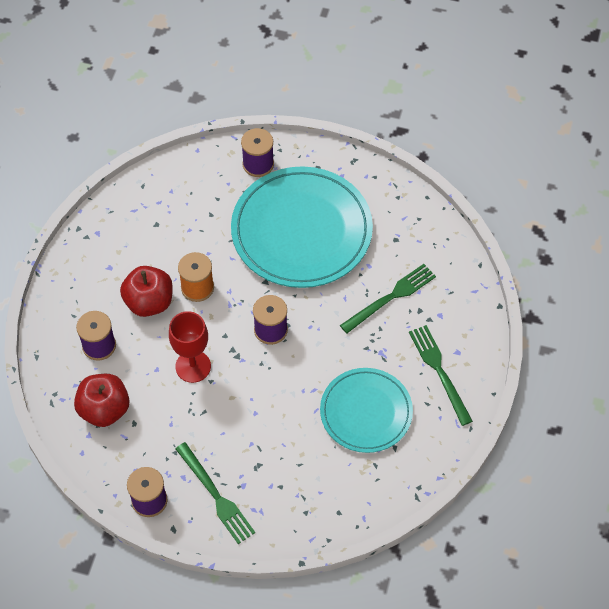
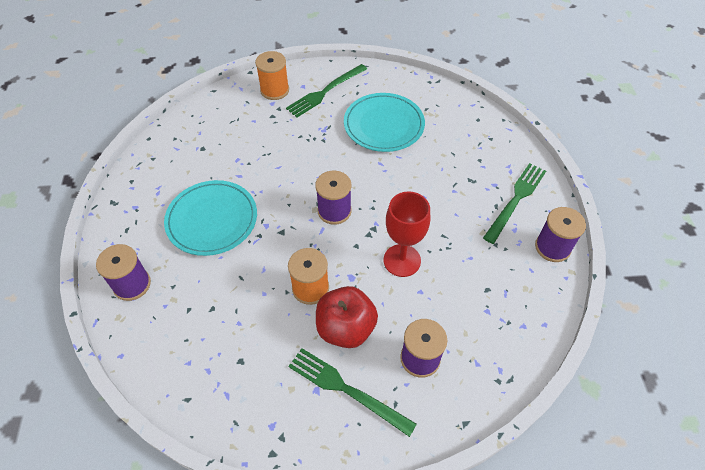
camera: 110 degrees left, 5 degrees down
red apple [74,374,129,427] -> none
turquoise plate [231,166,373,288] -> turquoise plate [164,180,257,256], size x0.61
green fork [340,264,436,333] -> green fork moved to [288,348,417,437]
none -> orange spool [255,51,289,100]

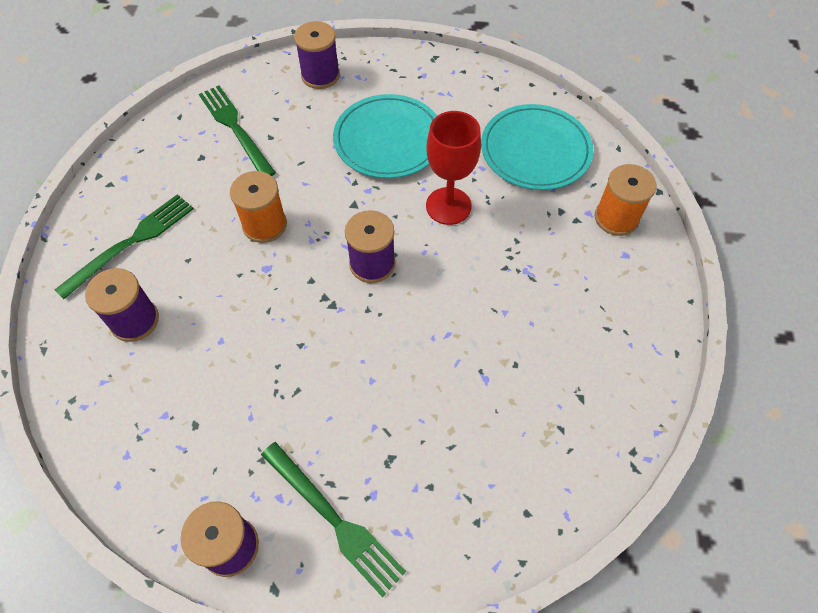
camera: 100 degrees right, 5 degrees up
green fork [286,64,367,118] -> green fork moved to [199,86,276,176]
red apple [316,286,378,348] -> none
turquoise plate [344,93,425,152] -> turquoise plate moved to [481,104,593,190]
red goblet [384,191,430,277] -> red goblet moved to [426,111,481,225]

